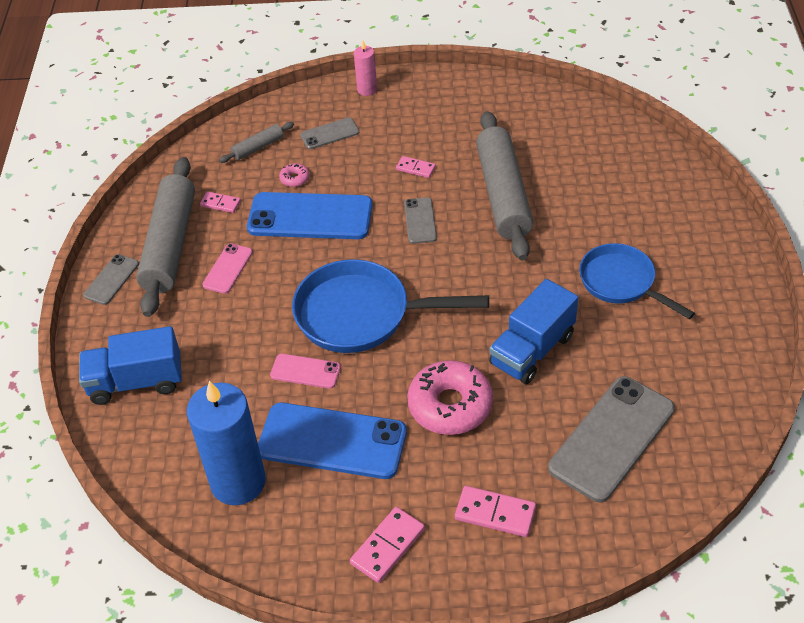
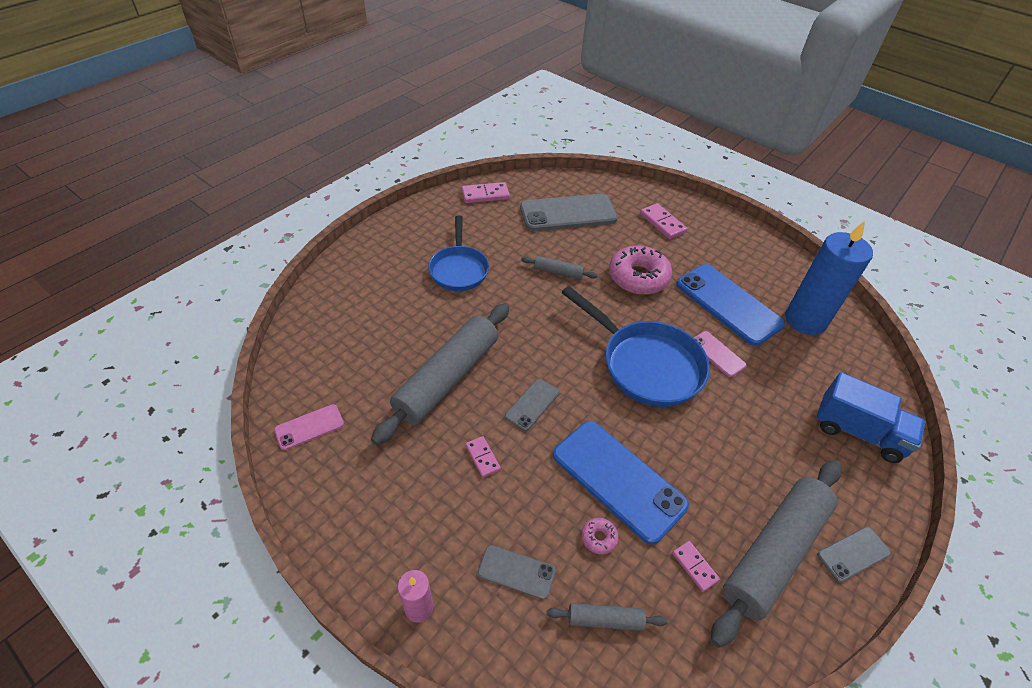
camera: 145 degrees left, 0 degrees up
pink phone [203,243,253,294] -> pink phone moved to [274,404,344,450]
pink domino [350,507,425,583] -> pink domino moved to [462,182,510,203]
blue truck [489,279,578,384] -> grey rolling pin [521,256,598,279]

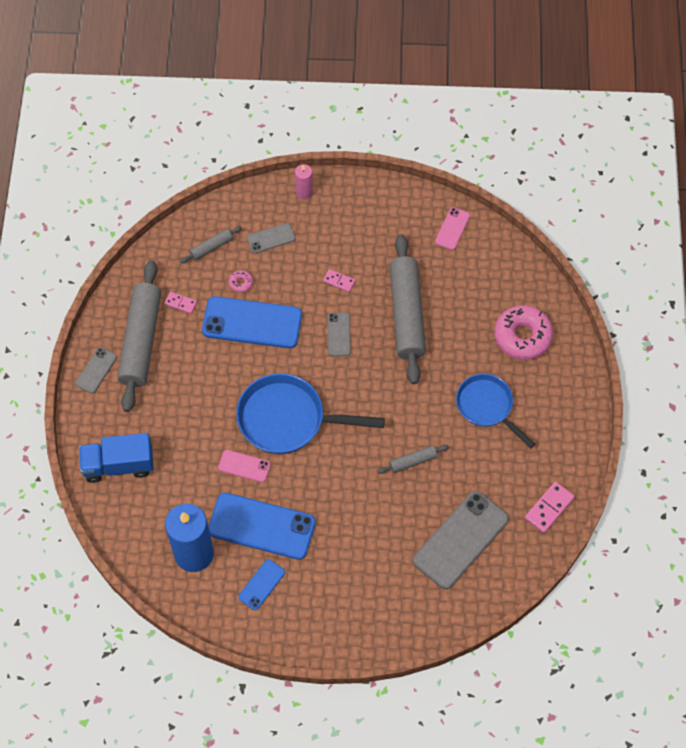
camera: 145 degrees right, 15 degrees up
pink donut [609,246,672,295] -> pink donut moved to [494,305,553,360]
pink domino [640,203,688,239] -> none
none -> blue phone [238,559,285,610]

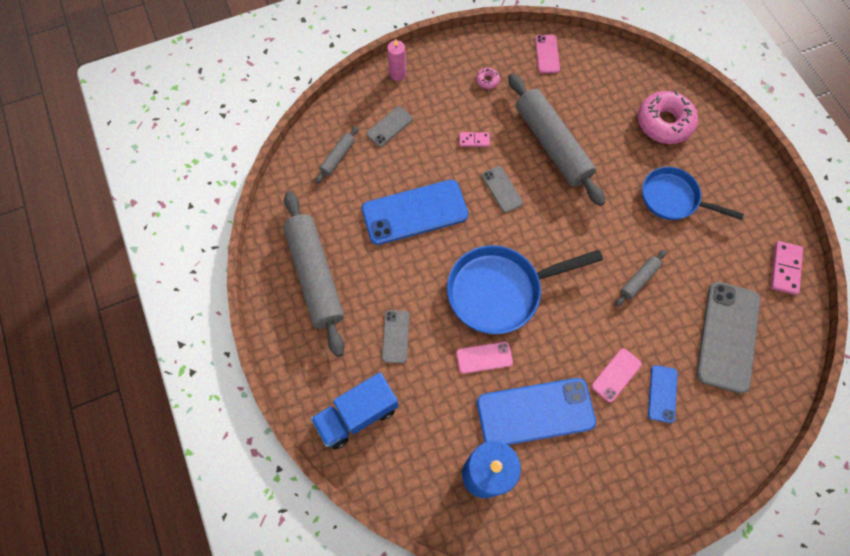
camera: 25 degrees left, 5 degrees up
grey phone [75,347,117,394] -> grey phone moved to [382,310,410,363]
pink domino [165,292,197,314] -> none
pink donut [229,270,253,293] -> pink donut moved to [476,68,500,89]
blue phone [238,559,285,610] -> blue phone moved to [648,365,678,423]
none -> pink phone [592,348,642,402]

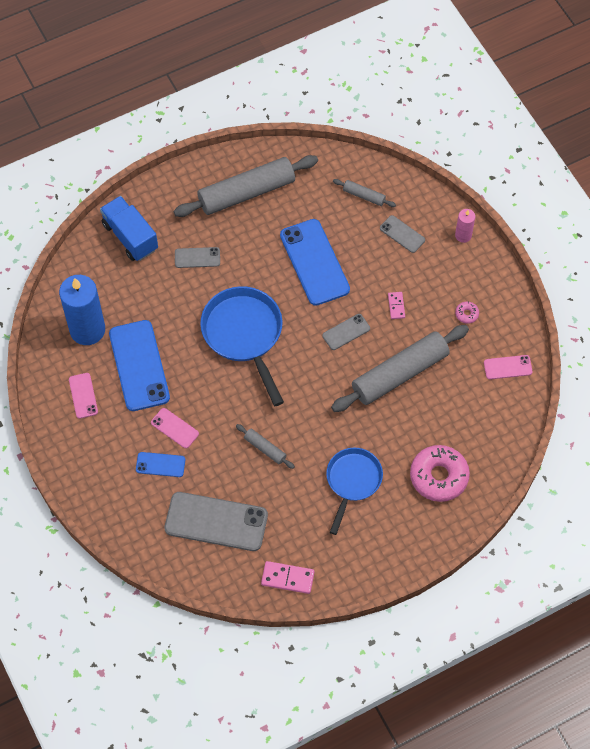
camera: 85 degrees right, 5 degrees down
pink phone [456,342,513,374] -> pink phone moved to [69,373,98,419]

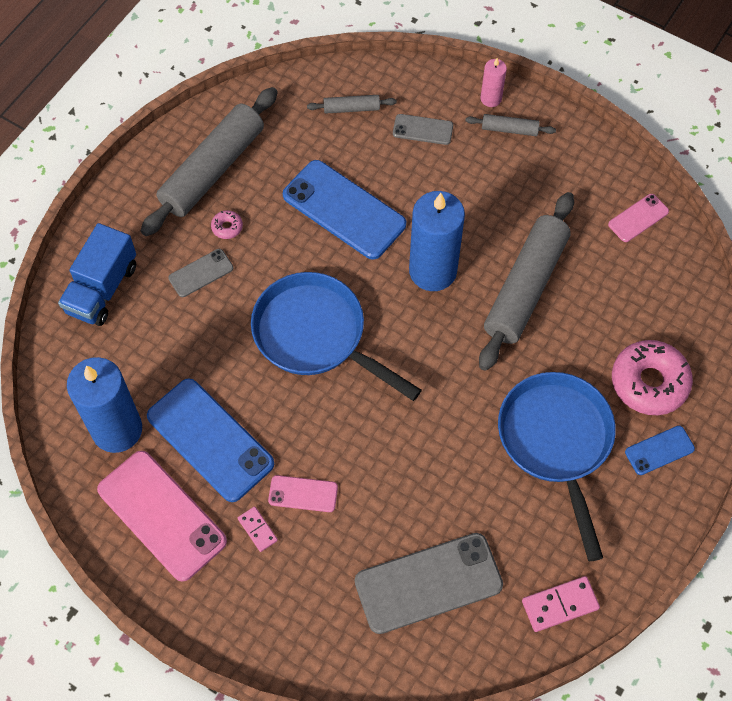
camera: 30 degrees left, 0 degrees up
pink phone [69,373,98,419] -> pink phone [97,451,227,582], size x2.03
blue truck [100,196,158,261] -> blue truck turned 90 degrees counterclockwise [58,223,136,326]
blue phone [136,452,185,477] -> blue phone moved to [625,426,695,475]
grey rolling pin [236,424,295,469] -> grey rolling pin moved to [465,114,556,136]
grey phone [322,314,370,350] -> blue candle [409,191,465,291]
blue pan [326,448,383,535] -> blue pan [498,372,616,561], size x1.51
pink domino [388,292,405,319] -> pink domino moved to [238,507,278,552]
pink donut [455,301,479,324] -> pink donut moved to [211,210,243,239]

